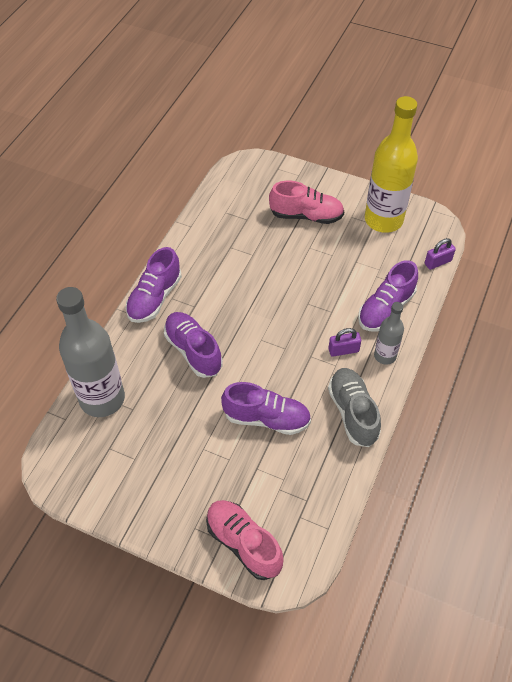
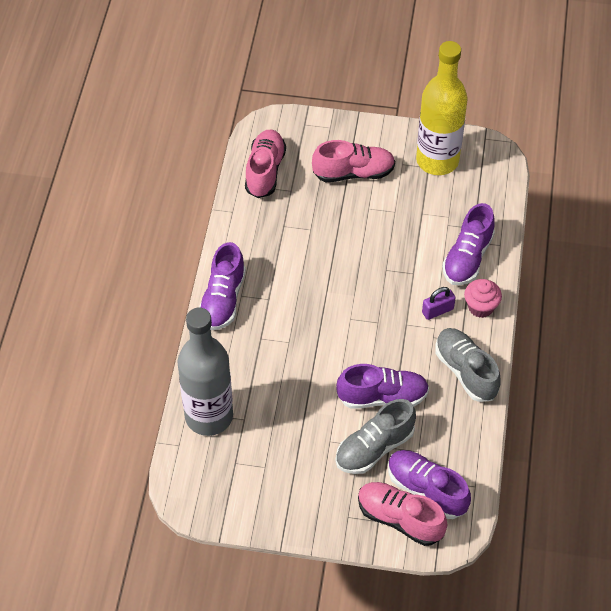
camera: 15 degrees left, 0 degrees up
purple shoe [164,312,223,378] -> purple shoe moved to [388,450,471,519]
grey bottle [374,302,404,365] -> pink cupcake [464,279,502,318]
purple padlock [425,238,456,270] -> none
none -> pink shoe [245,129,286,198]
none -> grey shoe [335,399,416,474]

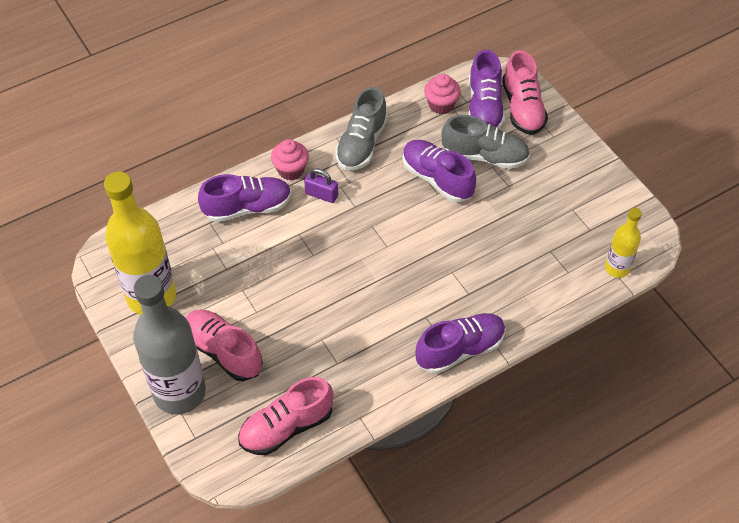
camera: 130 degrees left, 0 degrees up
grey bottle [178,308,233,436] -> grey bottle moved to [133,275,206,415]
none -> pink cupcake [424,74,461,115]
none -> yellow bottle [605,208,642,278]

